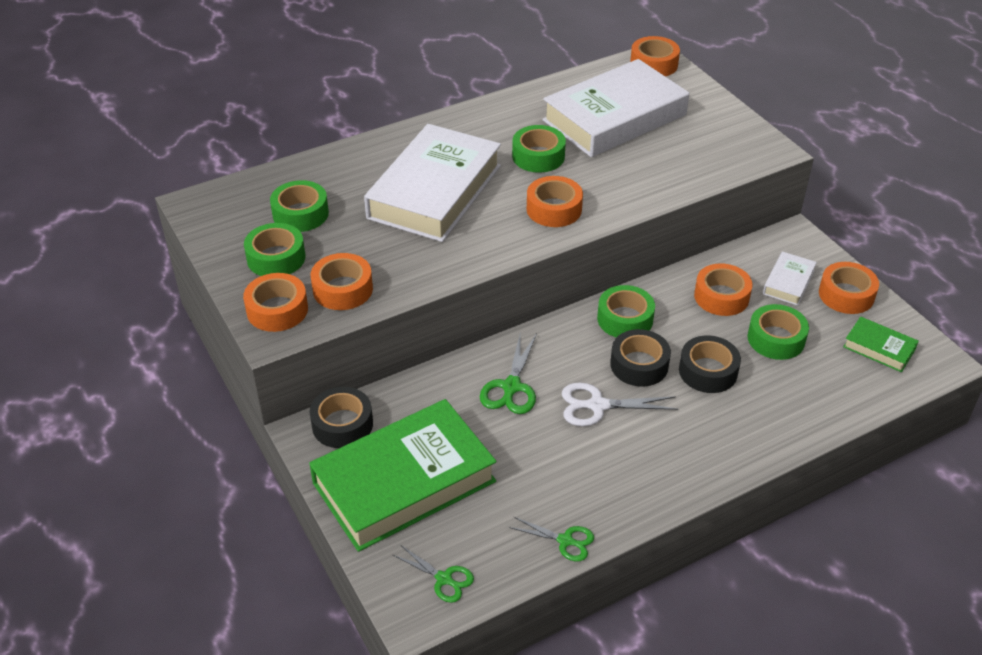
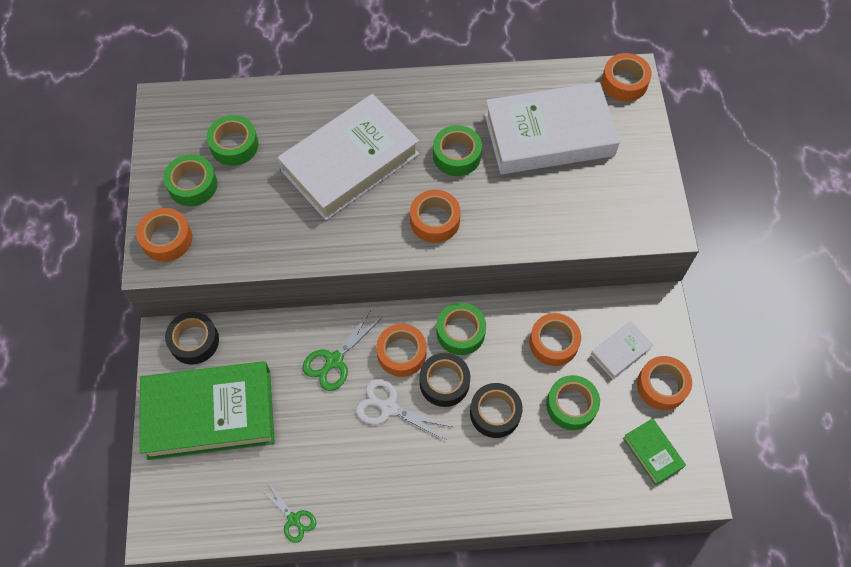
camera: 25 degrees right, 20 degrees up
orange tape [311,253,373,310] -> orange tape moved to [376,324,427,377]
green scissors [393,545,474,603] -> none

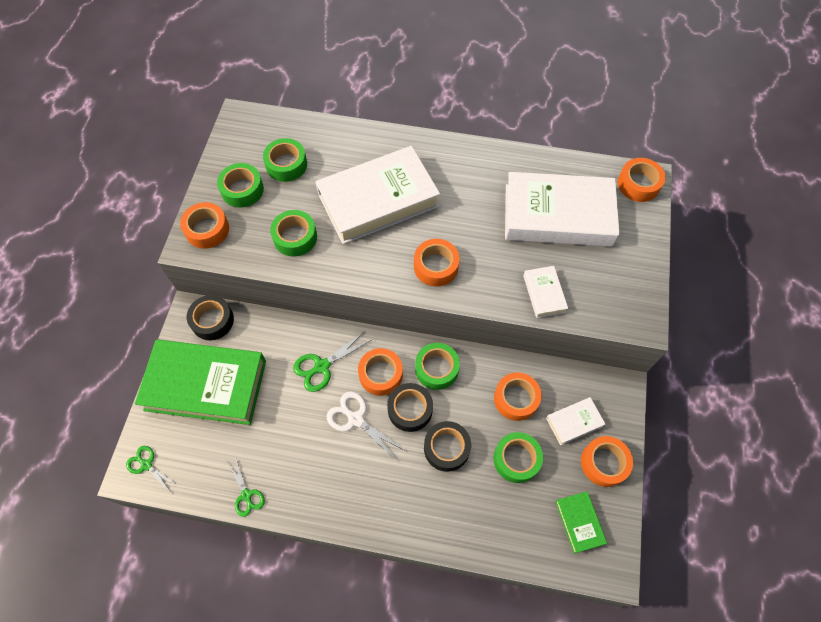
camera: 15 degrees right, 0 degrees up
green tape [433,125,482,176] -> green tape moved to [270,210,317,256]
none -> green scissors [126,446,178,494]
none -> white book [523,266,568,318]

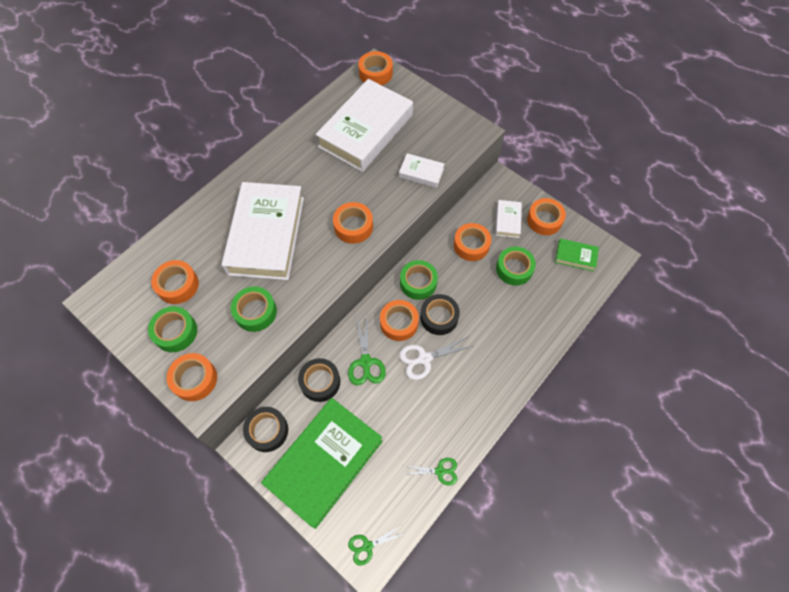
camera: 60 degrees left, 0 degrees up
green tape [263,138,307,182] -> orange tape [151,260,199,304]
black tape [424,421,471,472] -> black tape moved to [298,358,340,402]

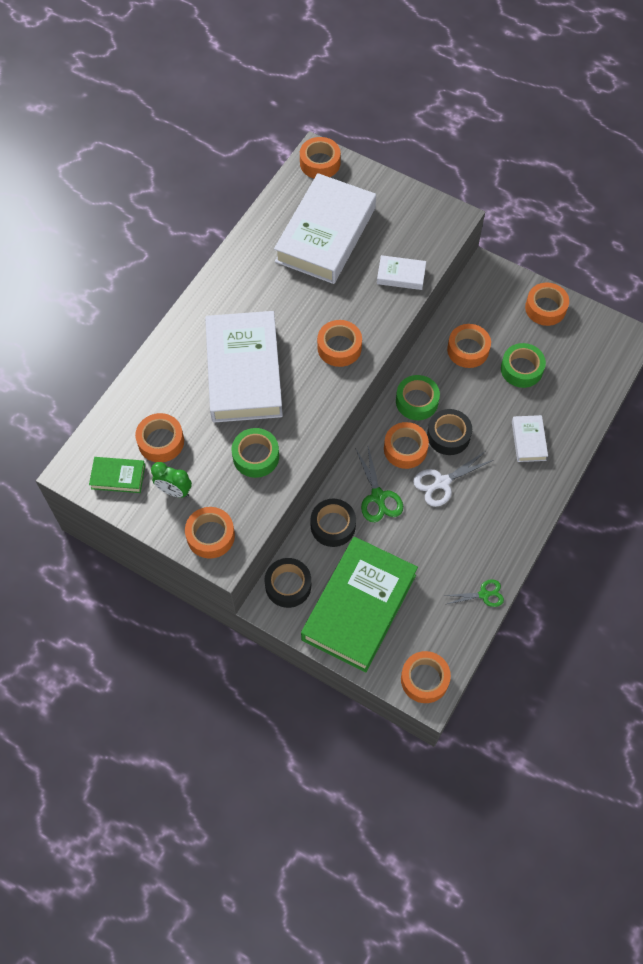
camera: 10 degrees left, 0 degrees up
green tape [148,306,197,352] -> green clock [151,462,192,498]
green scissors [348,526,404,565] -> orange tape [401,651,451,703]
white book [495,200,522,238] -> white book moved to [512,415,548,462]
green book [555,239,599,271] -> green book moved to [89,457,145,493]

